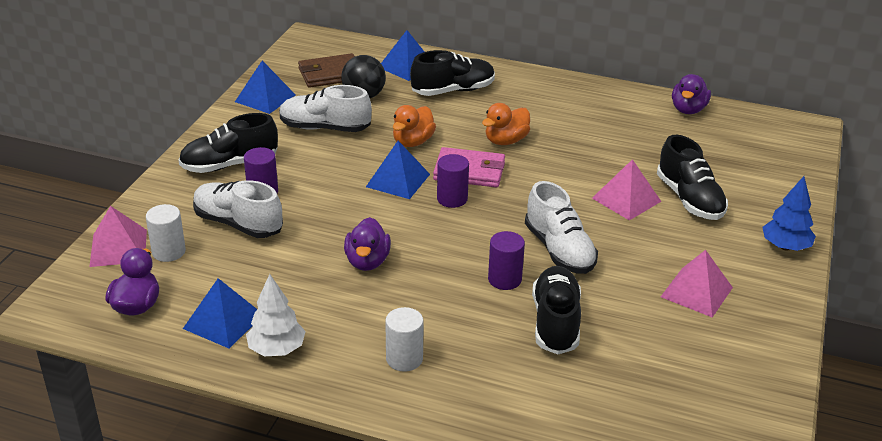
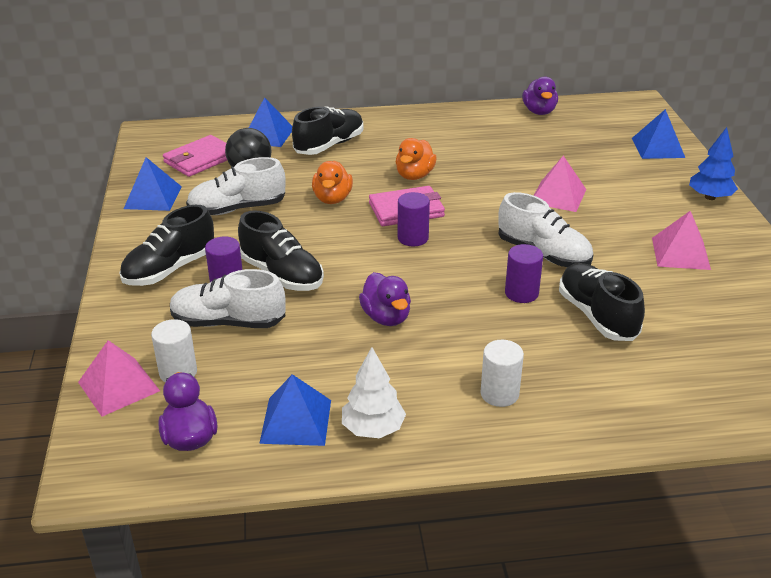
camera: 25 degrees left, 0 degrees up
brown wallet [298,53,355,88] -> pink wallet [163,135,227,177]
blue pyramid [366,141,430,199] -> blue pyramid moved to [632,109,685,159]
black shoe [657,135,728,220] -> black shoe moved to [238,210,324,291]

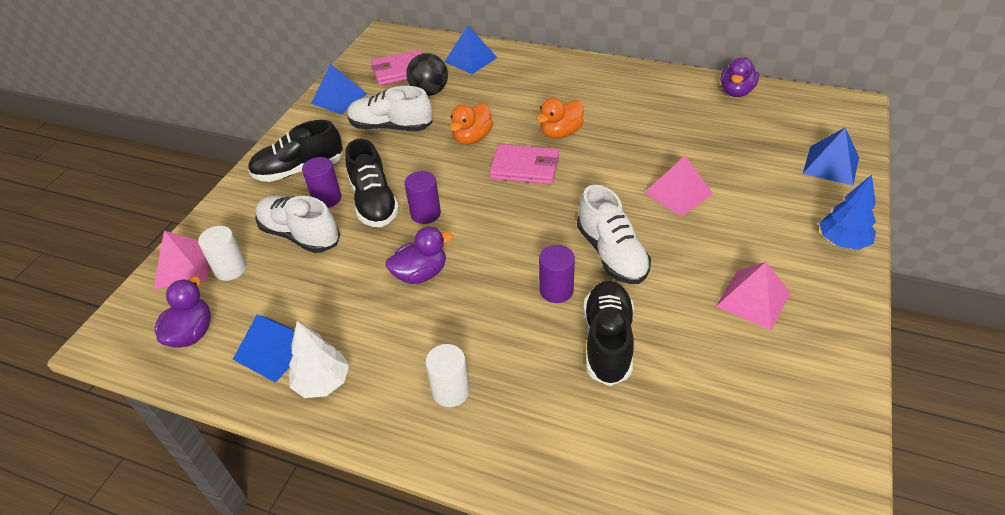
camera: 30 degrees right, 10 degrees up
black shoe [292,106,363,155] -> none
purple duck [359,272,411,326] -> purple duck turned 120 degrees counterclockwise [386,227,453,284]
purple cylinder [398,192,430,247] -> purple cylinder moved to [405,171,441,224]

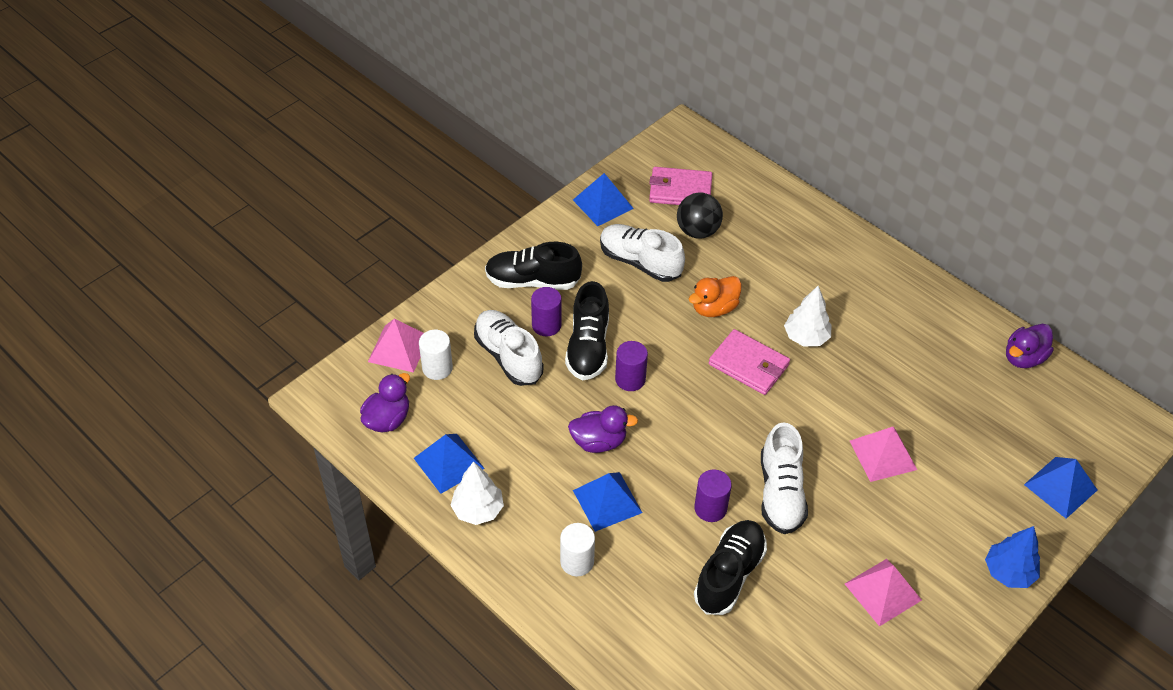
camera: 20 degrees right, 5 degrees up
blue pyramid [444,26,498,74] -> blue pyramid moved to [573,472,643,532]
orange duck [536,98,584,139] -> white tree [784,286,831,347]

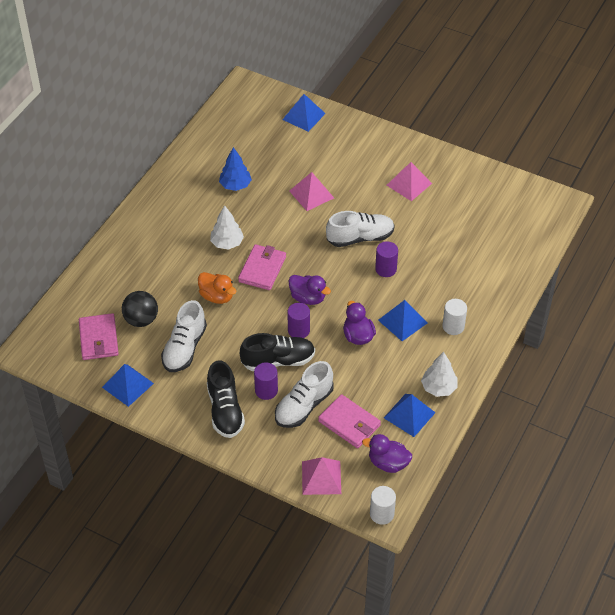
camera: 105 degrees left, 0 degrees up
white cylinder [419,330,453,380] -> white cylinder moved to [370,486,396,525]
black shoe [694,520,767,615] -> none
blue tree [985,526,1040,588] -> blue tree moved to [219,147,252,191]
purple duck [1006,324,1054,368] -> purple duck moved to [288,275,331,305]
none -> pink wallet [318,394,381,448]

